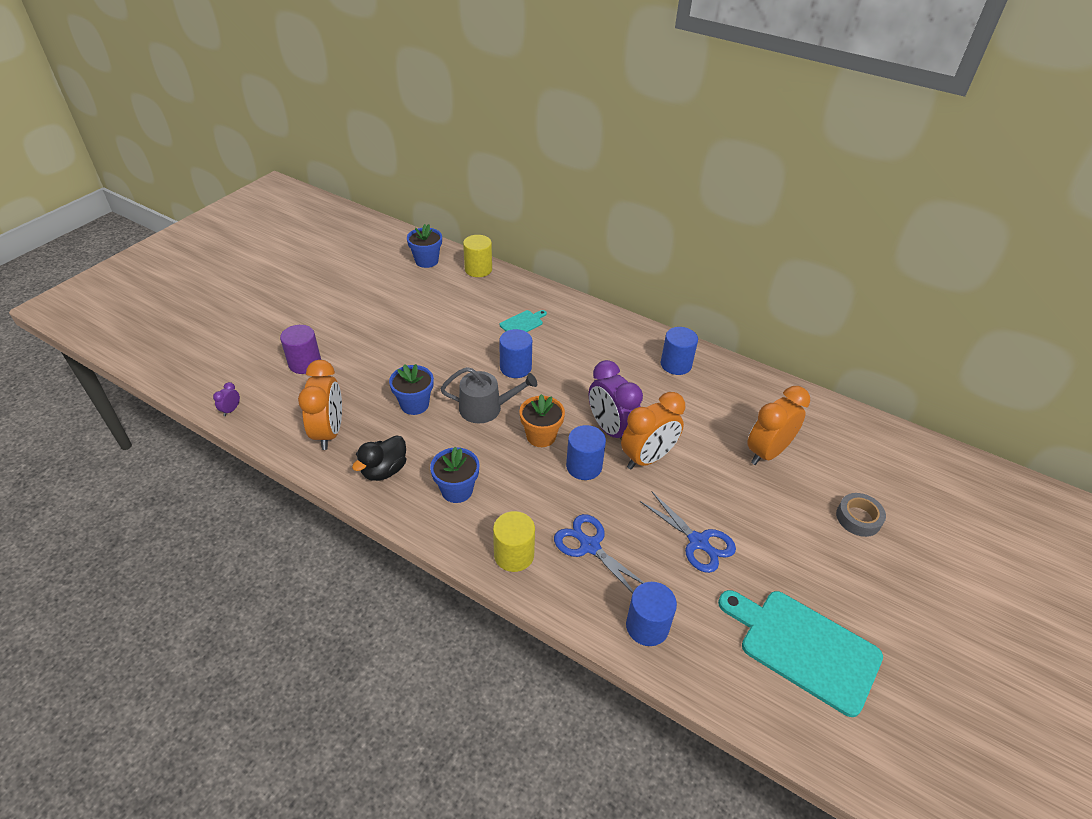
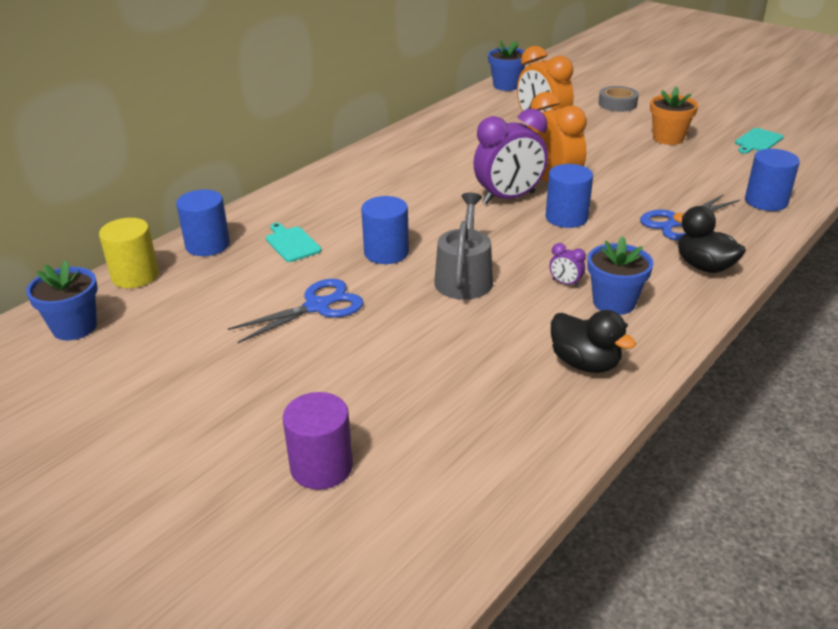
camera: 80 degrees left, 10 degrees down
purple clock [213,382,240,416] -> purple clock moved to [549,243,586,287]
orange clock [298,360,342,450] -> none
blue flower pot [389,364,434,415] -> blue flower pot moved to [488,41,526,91]
yellow cylinder [493,511,535,572] -> black duck [673,206,746,273]
orange flower pot [519,394,565,447] -> orange flower pot moved to [650,86,698,145]
blue scissors [640,492,736,573] -> blue scissors moved to [228,279,364,343]
blue cylinder [661,327,698,375] -> blue cylinder moved to [176,189,230,256]
turquoise cutting board [718,590,883,717] -> turquoise cutting board [735,128,784,154], size x0.46

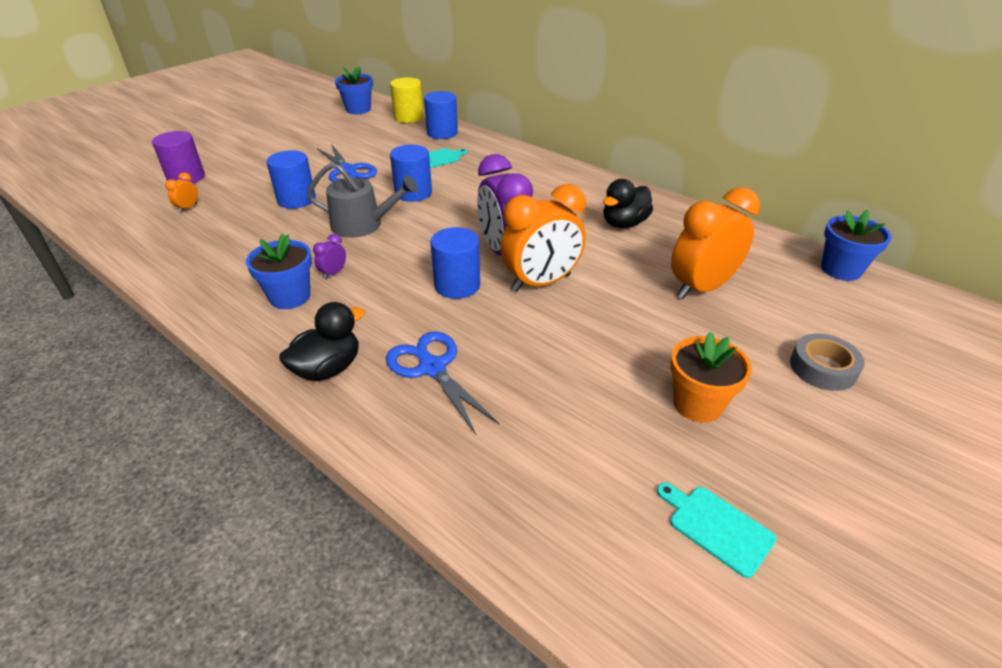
camera: 90 degrees right, 5 degrees up
black duck [551,310,636,373] -> black duck moved to [603,179,653,228]
blue cylinder [745,149,800,211] -> blue cylinder moved to [266,150,316,209]
none -> orange clock [165,173,198,213]

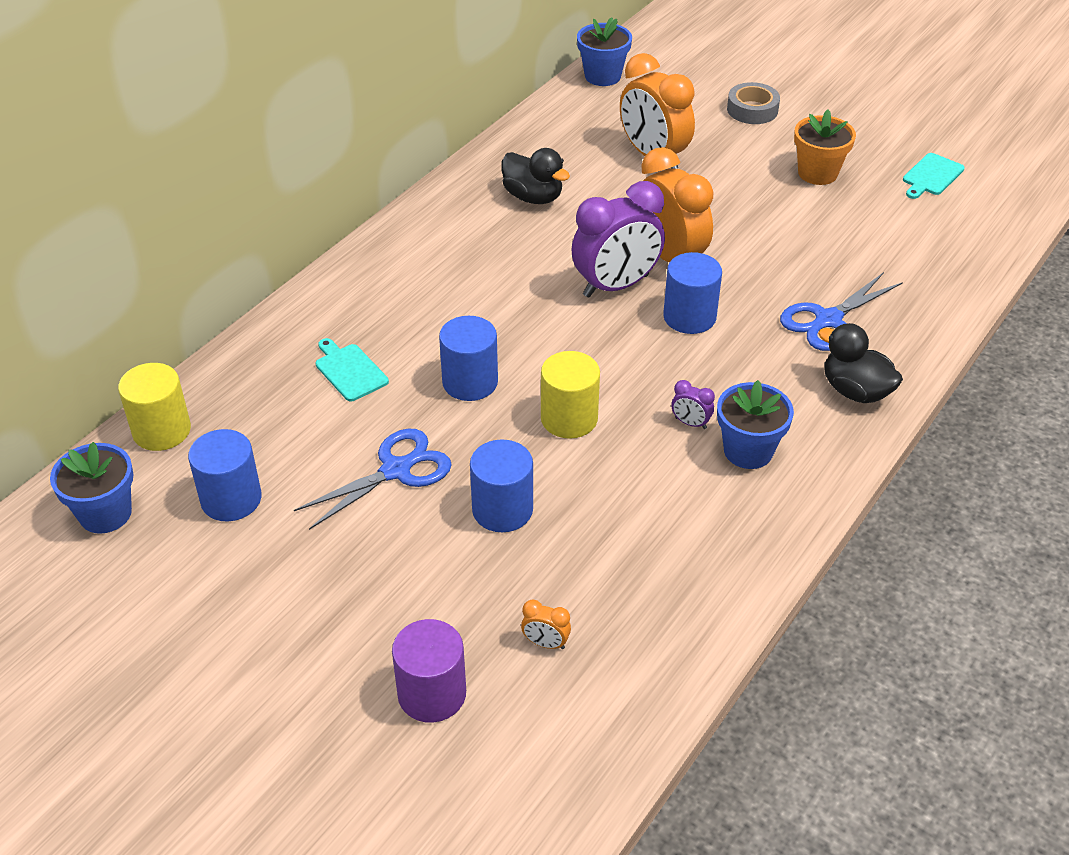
camera: 95 degrees left, 5 degrees up
grey watering can [307,163,418,238] -> yellow cylinder [541,351,600,439]
blue cylinder [424,91,458,139] -> blue cylinder moved to [188,429,262,521]

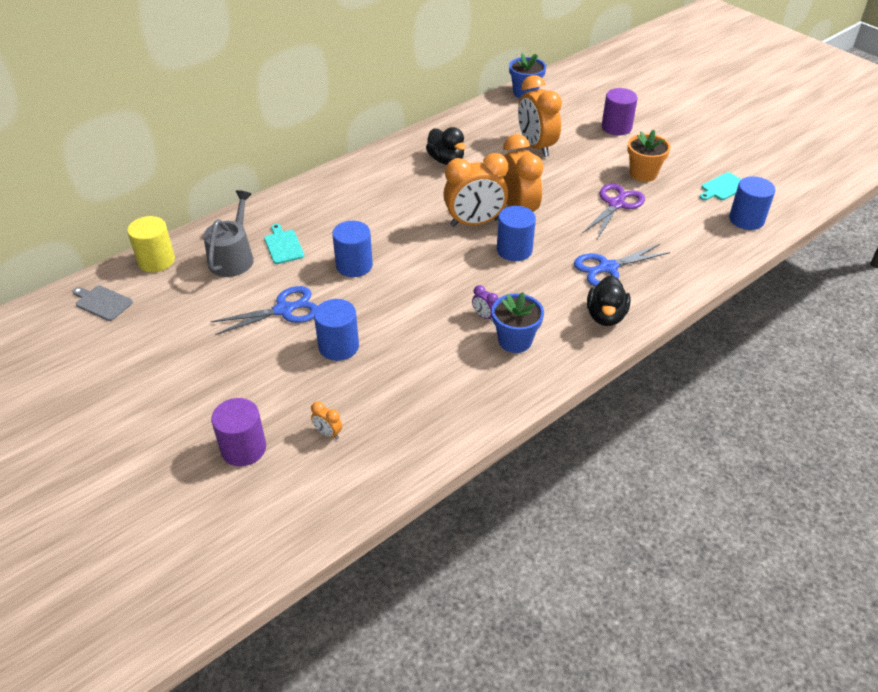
camera: 15 degrees right, 0 degrees up
blue flower pot [50,442,134,534] -> grey cutting board [72,286,133,321]
blue cylinder [188,429,262,521] -> blue cylinder moved to [729,176,775,230]
yellow cylinder [541,351,600,439] -> none
purple clock [571,181,665,298] -> orange clock [443,153,508,227]
grey tape [727,82,780,124] -> purple cylinder [602,88,638,135]
black duck [818,323,903,403] -> black duck turned 135 degrees counterclockwise [587,275,630,326]
none -> grey watering can [204,190,254,277]
none -> purple scissors [583,183,645,239]

